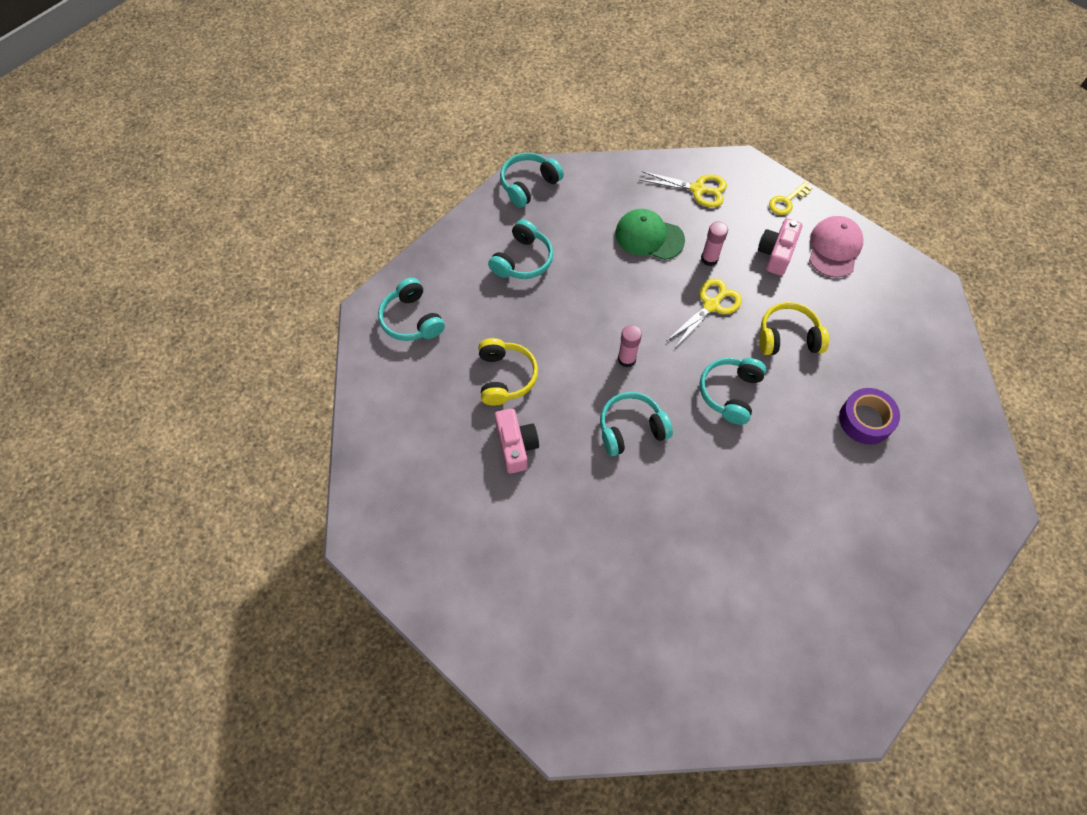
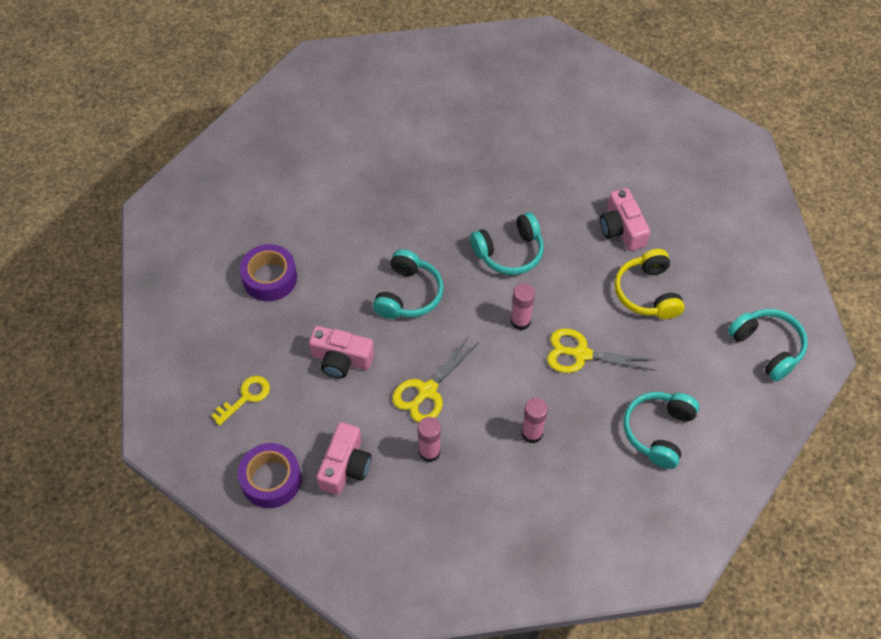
camera: 175 degrees right, 5 degrees down
turquoise headphones [500,153,564,208] -> none
green cap [615,209,685,260] -> none
yellow scissors [640,171,727,207] -> yellow scissors moved to [547,328,655,373]
yellow headphones [759,302,829,355] -> pink camera [309,326,374,378]
yellow key [769,182,812,215] -> yellow key moved to [212,376,270,426]
pink cap [809,216,863,278] -> purple tape [238,443,301,508]
none -> pink glue stick [522,398,548,443]

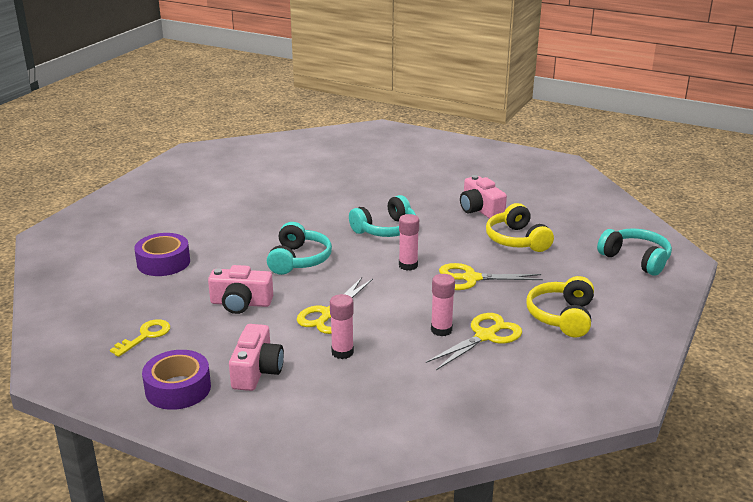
camera: 10 degrees left, 30 degrees down
turquoise headphones [623,392,699,469] -> yellow headphones [526,276,594,338]
none -> yellow scissors [426,313,522,370]

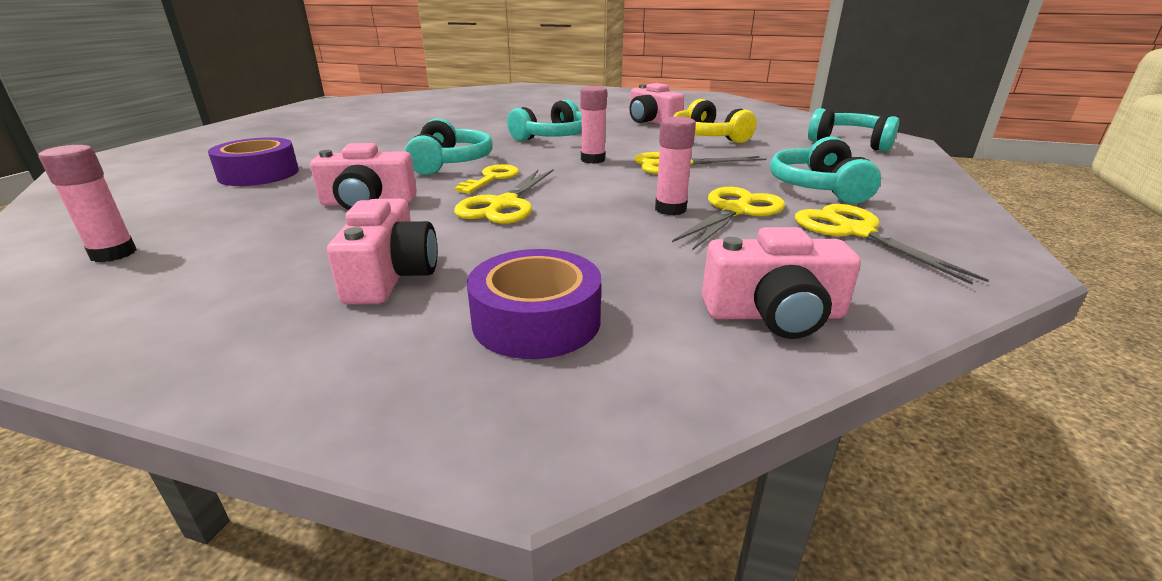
camera: 10 degrees left, 0 degrees up
yellow key [110,319,170,357] -> yellow key moved to [455,164,519,194]
purple tape [142,350,211,410] -> purple tape moved to [467,249,601,359]
pink glue stick [330,294,354,359] -> pink glue stick moved to [38,145,137,262]
yellow headphones [526,276,594,338] -> turquoise headphones [770,136,881,204]
none -> pink camera [702,227,861,339]
none -> yellow scissors [795,204,989,285]

